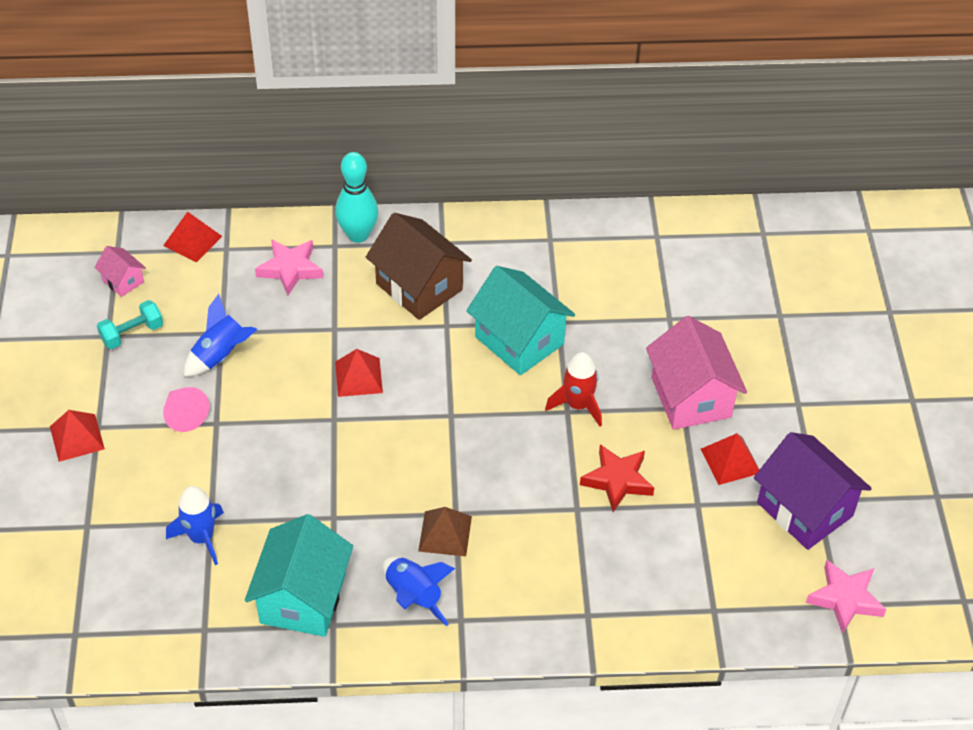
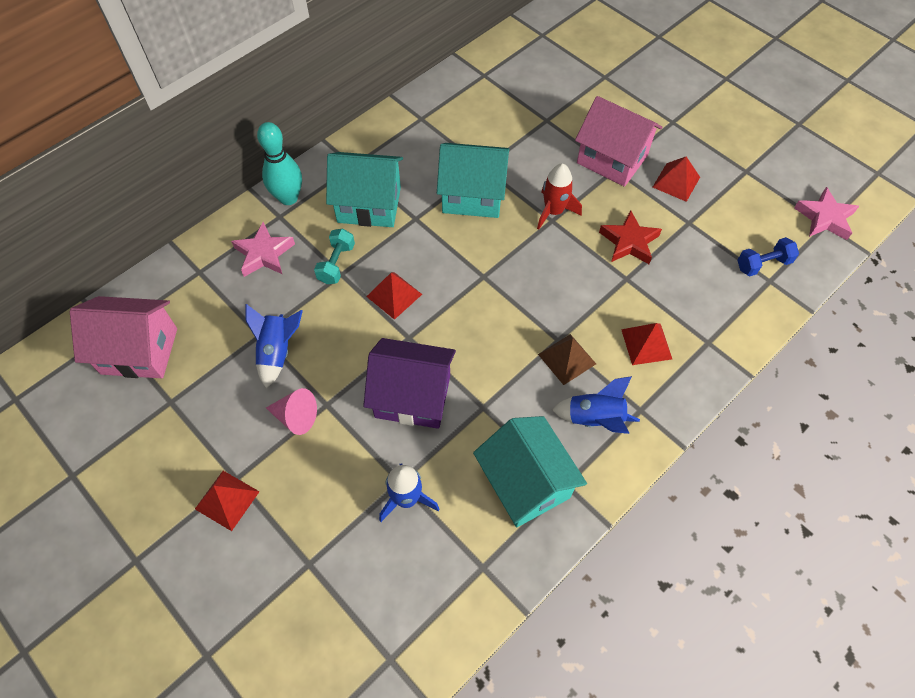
camera: 40 degrees left, 10 degrees up
pink house [94,246,146,297] -> pink house [70,296,177,378], size x2.06
turquoise dumbbell [97,300,163,349] -> turquoise dumbbell moved to [314,228,355,284]
red pyramid [163,212,222,263] -> red pyramid moved to [621,323,672,365]
brown house [366,213,472,320] -> turquoise house [326,152,403,227]
purple house [754,432,872,550] -> purple house moved to [363,338,456,429]
none -> blue dumbbell [738,237,799,276]

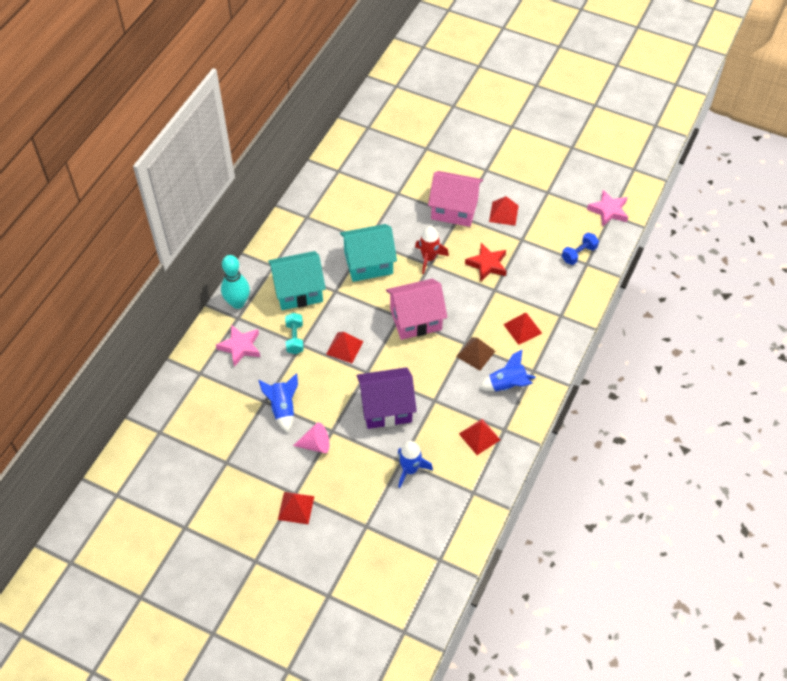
camera: 20 degrees left, 5 degrees down
pink house [70,296,177,378] -> pink house moved to [386,279,448,340]
turquoise house [473,416,587,527] -> red pyramid [459,419,500,455]

